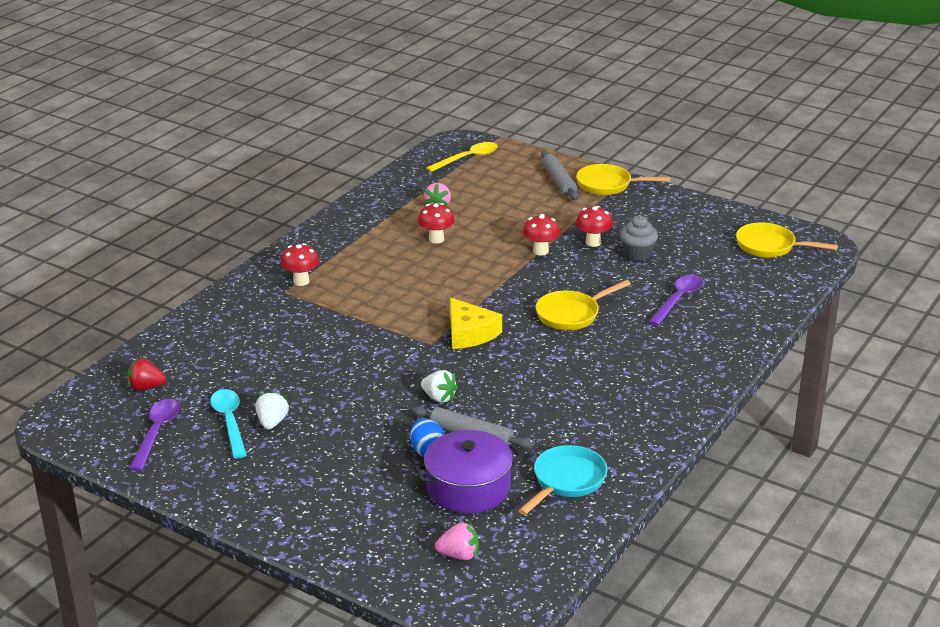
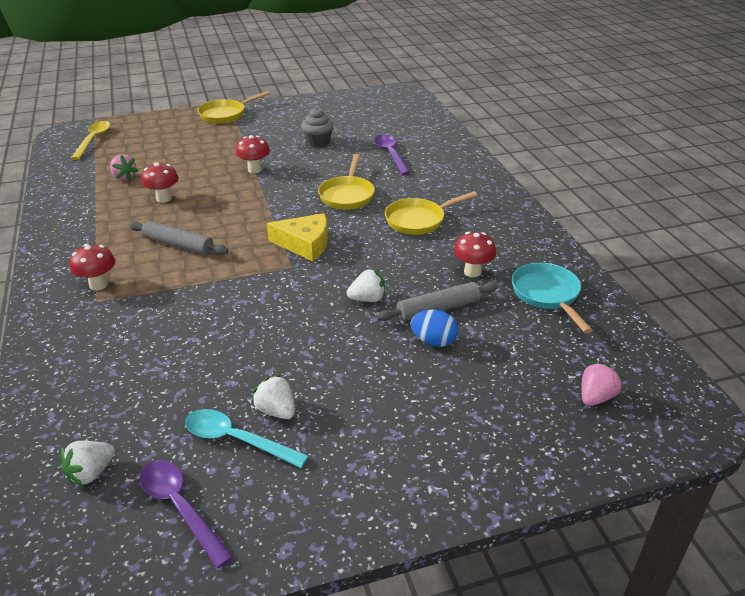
camera: 50 degrees left, 5 degrees up
red strawberry [128,358,166,390] -> white strawberry [61,441,115,486]
purple pot [414,430,523,513] -> none
grey rolling pin [541,151,579,200] -> grey rolling pin moved to [129,221,228,255]
red mushroom [575,206,613,247] -> red mushroom moved to [454,232,496,277]
yellow pan [736,222,838,258] -> yellow pan moved to [385,191,478,235]

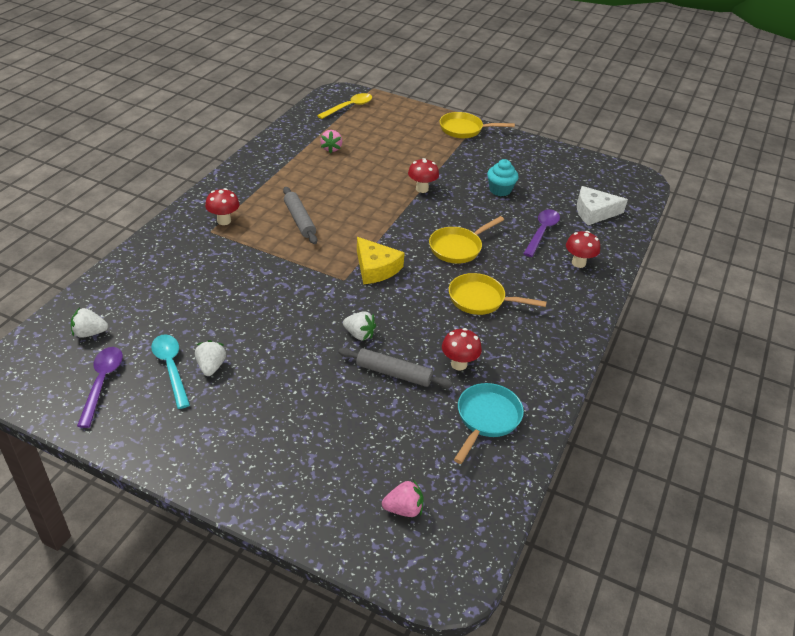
camera: 40 degrees right, 5 degrees up
red mushroom [141,162,179,203] -> red mushroom moved to [566,231,600,268]
grey cupcake [301,107,334,147] -> turquoise cupcake [487,159,519,196]
blue egg [410,310,458,347] -> none
none -> white cheese [577,186,628,225]

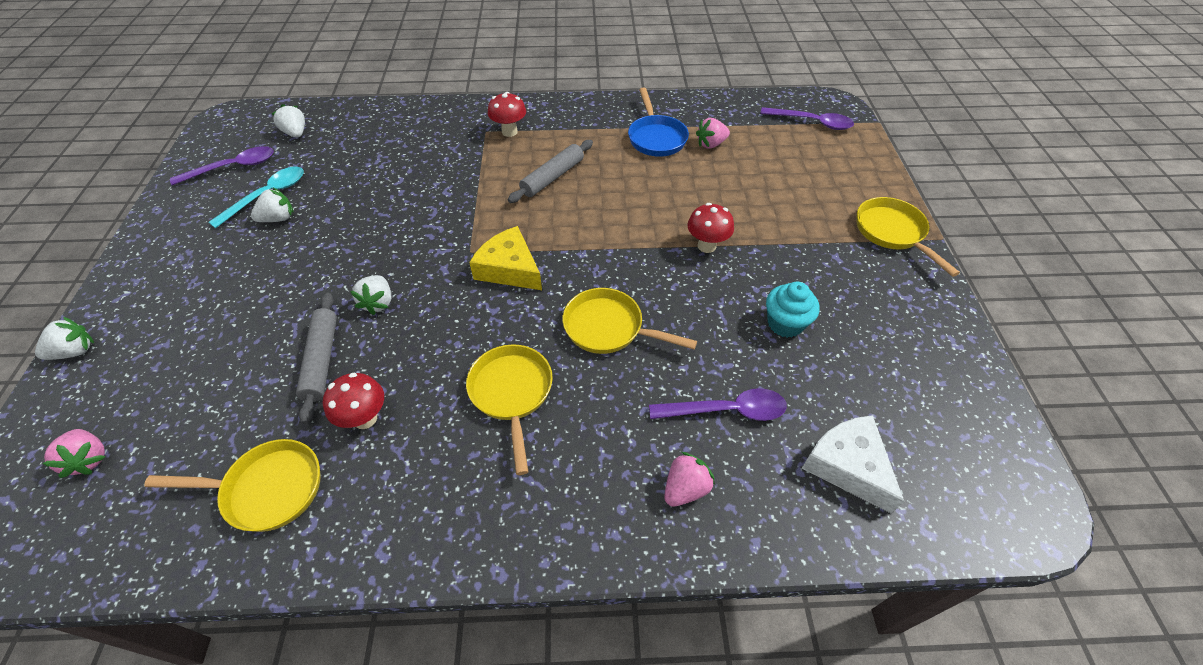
camera: 65 degrees right, 10 degrees up
yellow spoon [317,93,372,119] -> purple spoon [760,107,854,130]
yellow cheese [357,237,405,284] -> yellow cheese turned 105 degrees clockwise [469,226,542,290]
turquoise pan [454,383,524,464] -> yellow pan [144,439,320,532]
red mushroom [566,231,600,268] -> pink strawberry [664,452,715,507]
none -> white strawberry [35,317,94,360]
none -> blue pan [628,88,689,157]

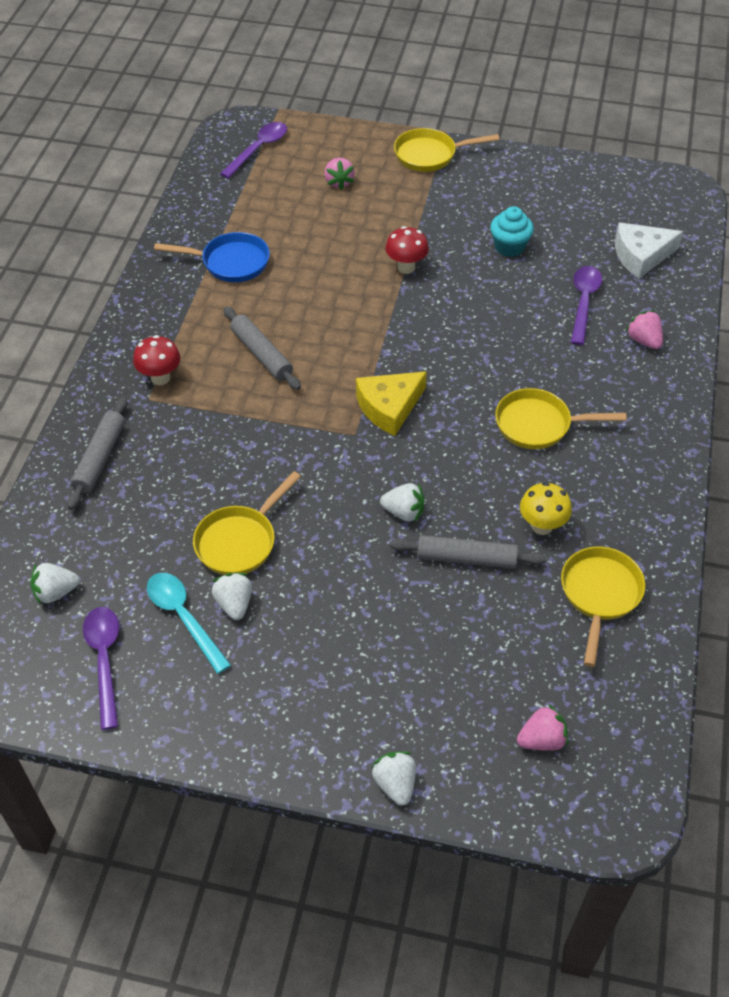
camera: 75 degrees left, 0 degrees up
red mushroom [323,373,384,429] -> yellow mushroom [520,482,572,535]
yellow pan [562,288,697,354] -> yellow pan moved to [193,471,301,575]
pink strawberry [696,118,730,149] -> pink strawberry moved to [324,158,355,190]
none -> grey rolling pin [67,397,128,510]

